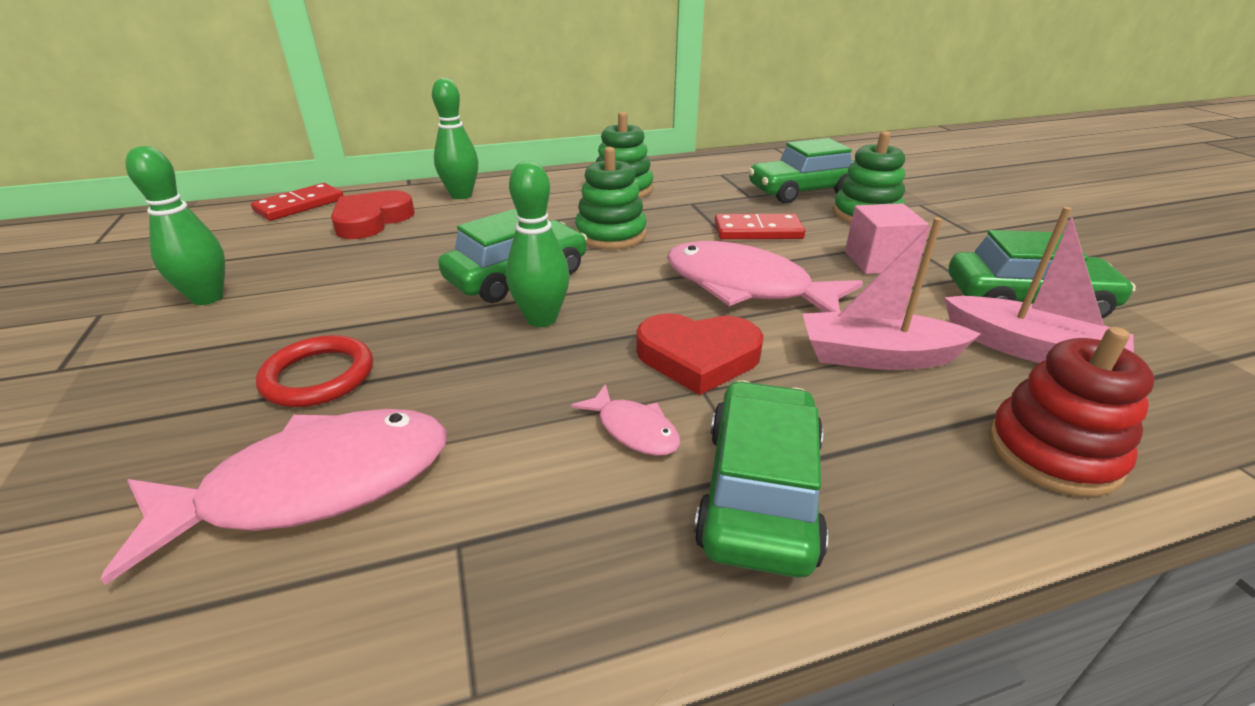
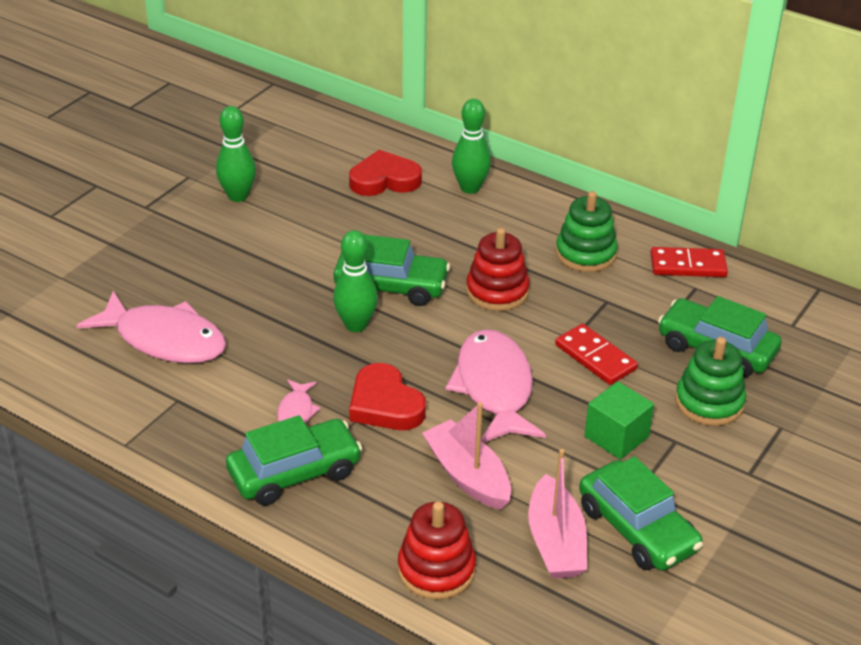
camera: 50 degrees right, 5 degrees up
red domino [251,183,344,221] -> red domino moved to [651,247,728,277]
red ring [256,335,373,407] -> none
green stacking toy [575,147,647,249] -> red stacking toy [466,228,530,311]
pink cube [845,203,928,274] -> green cube [585,381,654,460]

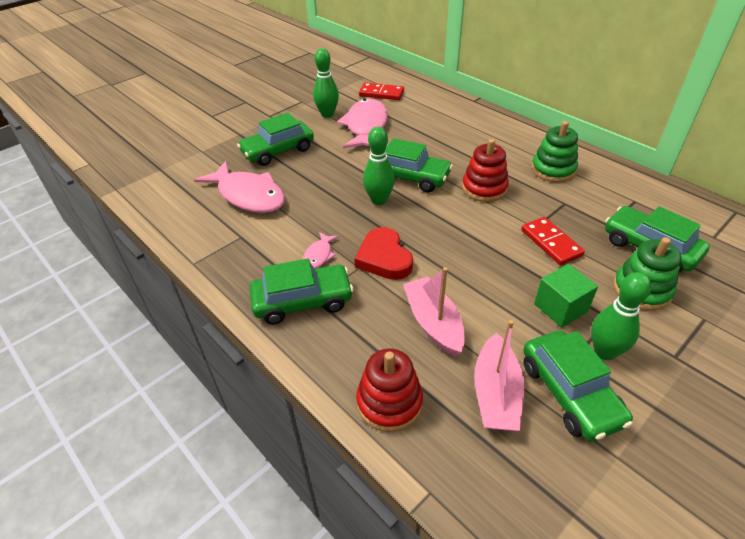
camera: 15 degrees right, 5 degrees up
red heart [349,150,422,196] -> none
pink fish [445,330,546,443] -> pink fish moved to [337,98,388,148]
green bowling pin [452,99,491,194] -> green bowling pin moved to [591,272,651,360]
red domino [651,247,728,277] -> red domino moved to [359,82,404,100]
none -> green car [237,113,314,166]

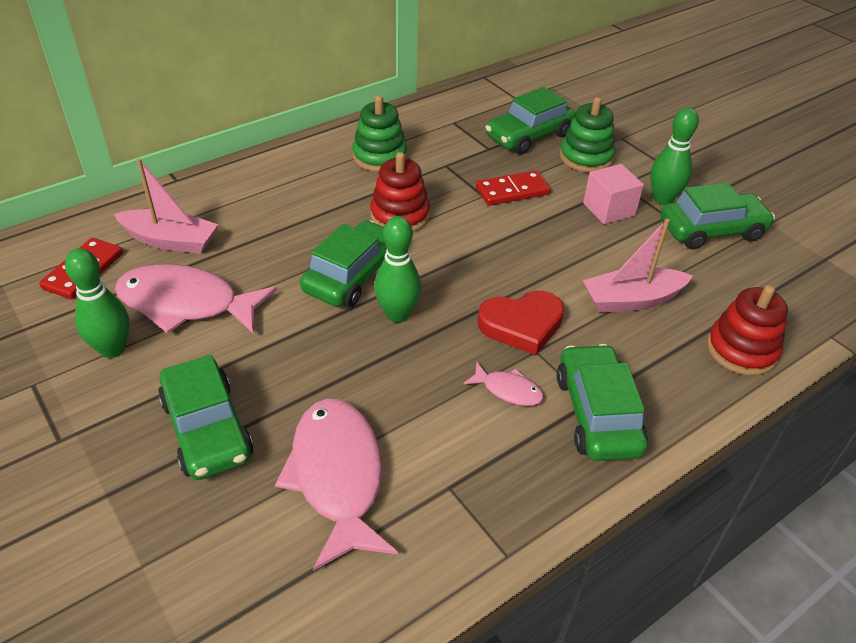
camera: 85 degrees left, 0 degrees up
pink fish [194,161,285,213] -> pink fish turned 60 degrees counterclockwise [275,399,398,571]
pink boat [474,320,524,431] -> pink boat moved to [114,158,218,254]
green cube [534,264,598,328] -> pink cube [583,164,644,224]

